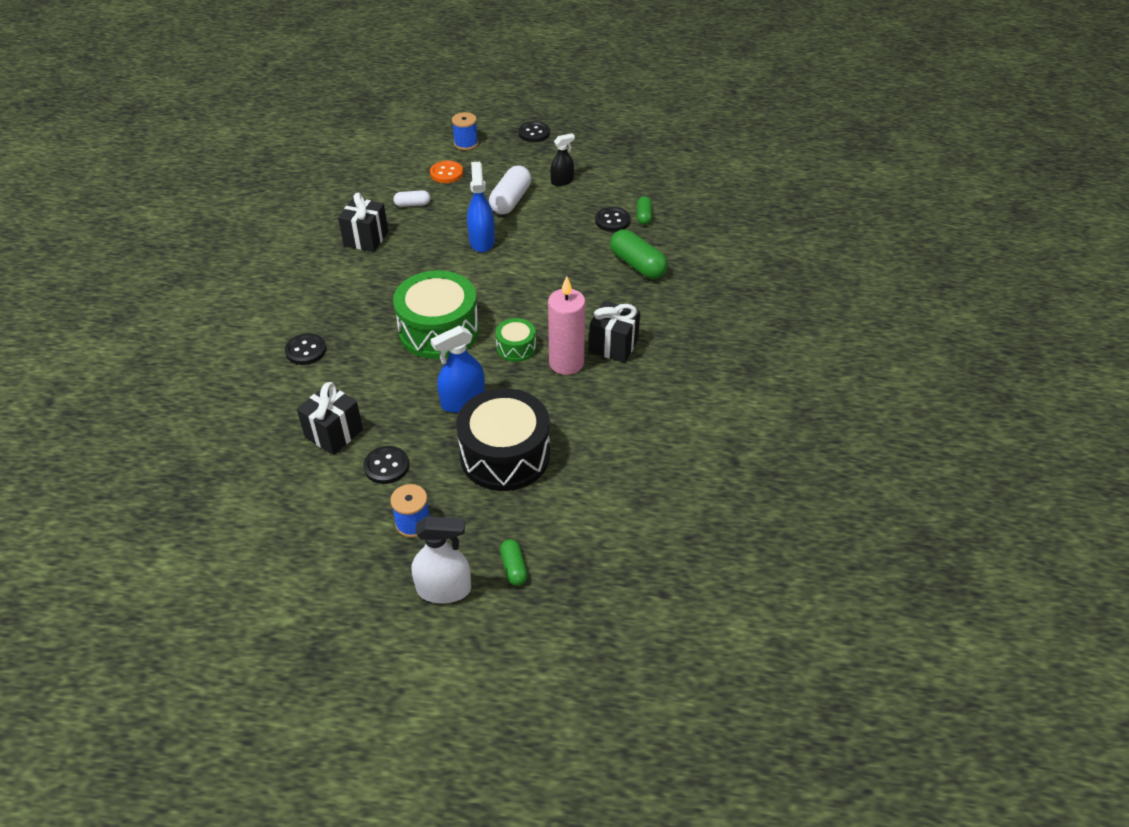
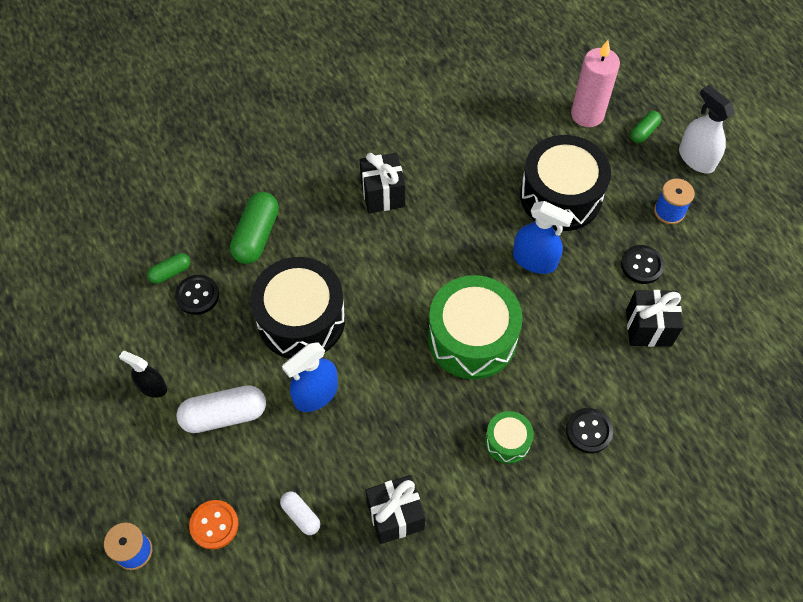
camera: 125 degrees left, 15 degrees up
green drum [496,318,536,362] -> green drum moved to [485,411,534,464]
black button [518,121,550,142] -> none
pink candle [548,276,585,375] -> pink candle moved to [571,40,620,127]
none -> black drum [250,257,345,359]

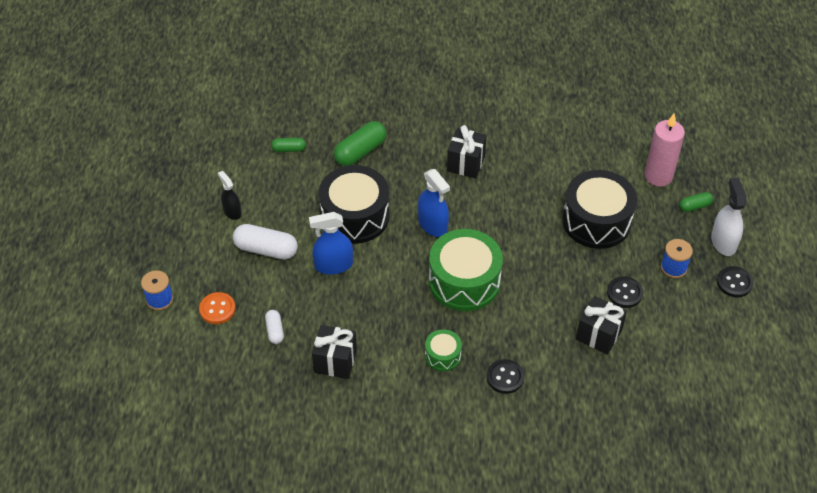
camera: 30 degrees right, 10 degrees down
black button [175,275,219,315] -> black button moved to [717,266,753,297]
blue spray bottle [513,201,574,274] -> blue spray bottle moved to [418,169,450,237]

